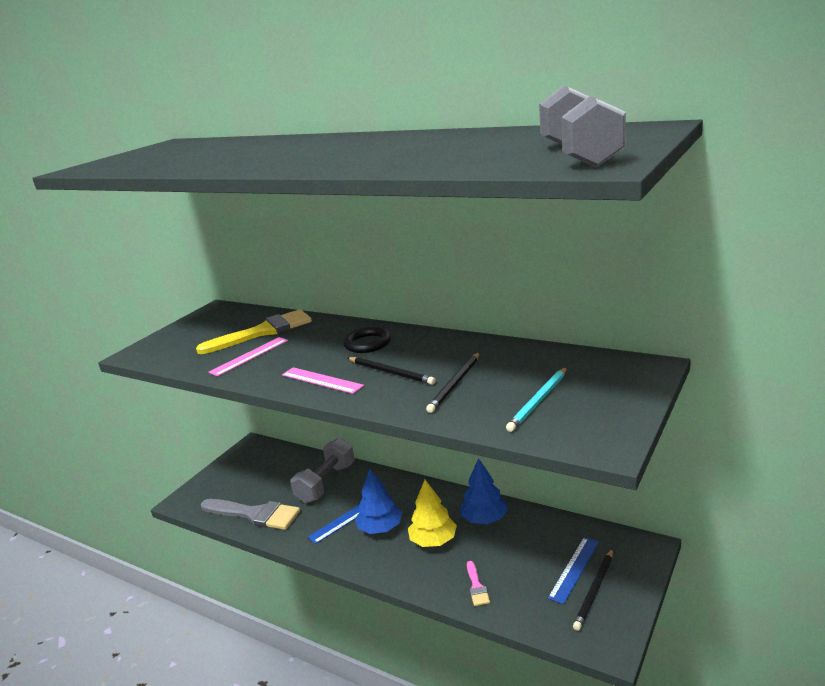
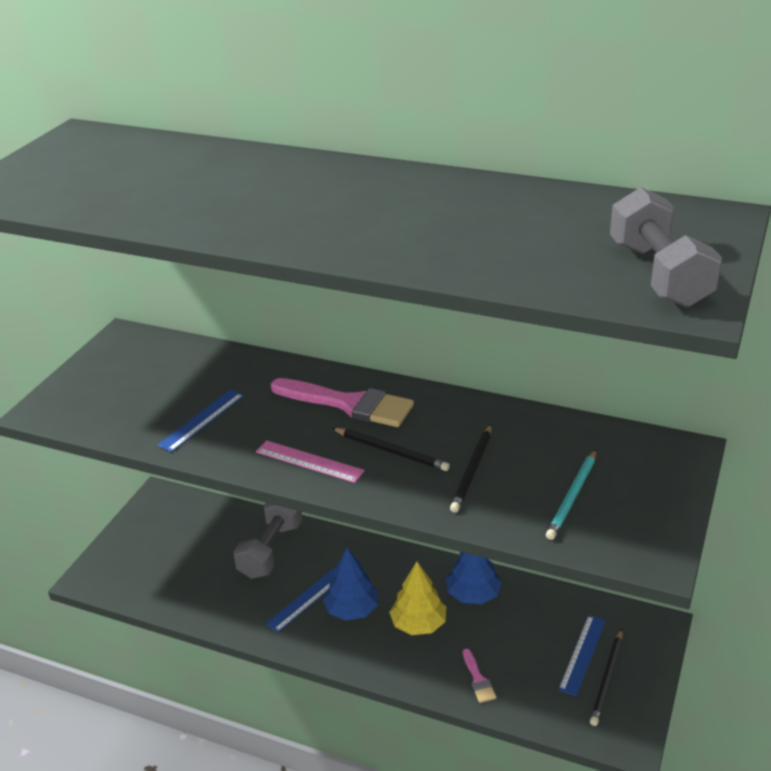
camera: 10 degrees left, 10 degrees up
yellow brush [196,309,312,354] -> none
grey brush [201,499,300,530] -> none
pink ruler [209,337,288,377] -> blue ruler [157,390,244,452]
black ring [343,327,391,353] -> pink brush [271,378,414,427]

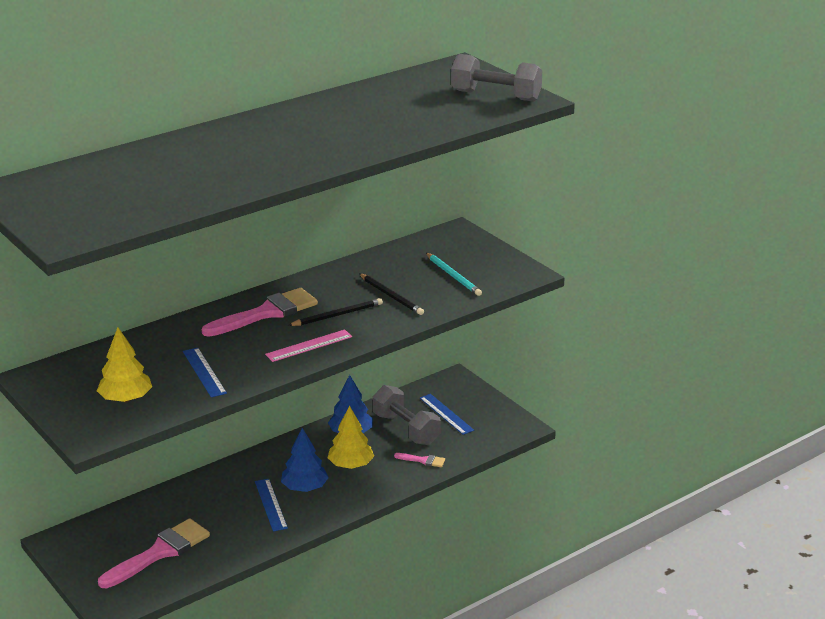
camera: 60 degrees left, 5 degrees down
grey dumbbell [233,503,303,579] -> grey dumbbell moved to [373,385,441,445]
black pencil [590,629,623,726] -> none
none -> yellow tree [97,328,152,402]
none -> pink brush [98,518,210,588]

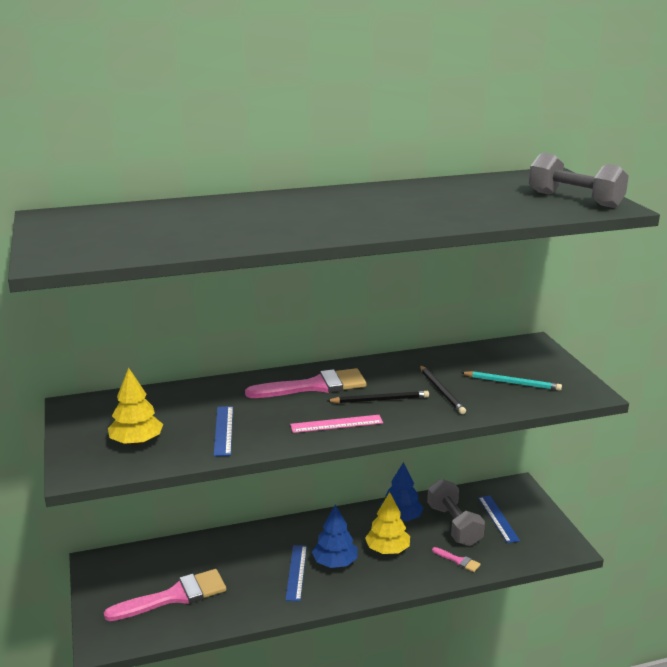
camera: 20 degrees right, 5 degrees down
turquoise pencil [426,253,482,296] -> turquoise pencil turned 60 degrees counterclockwise [461,371,562,391]

